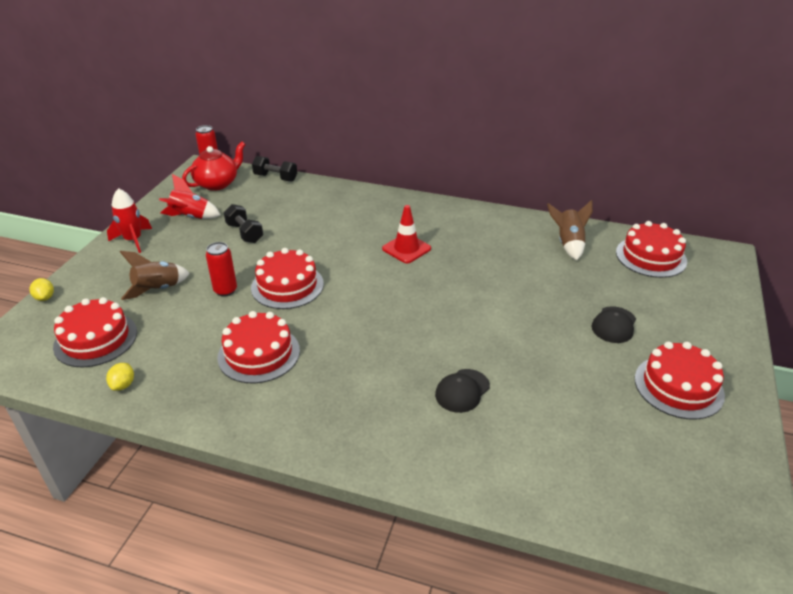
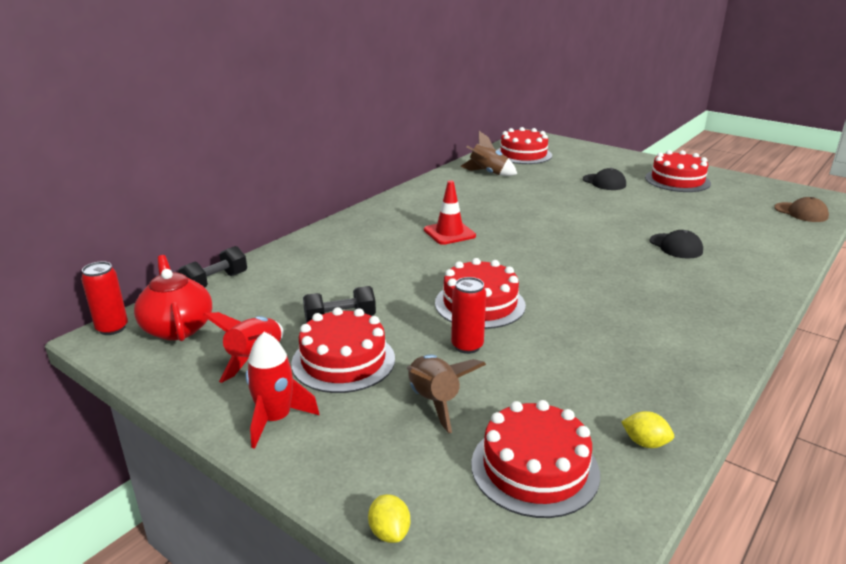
camera: 70 degrees left, 10 degrees down
yellow lemon [30,278,54,301] -> yellow lemon turned 75 degrees clockwise [368,494,410,543]
red cake [217,311,300,384] -> red cake moved to [291,307,395,393]
none -> brown cap [774,197,829,222]

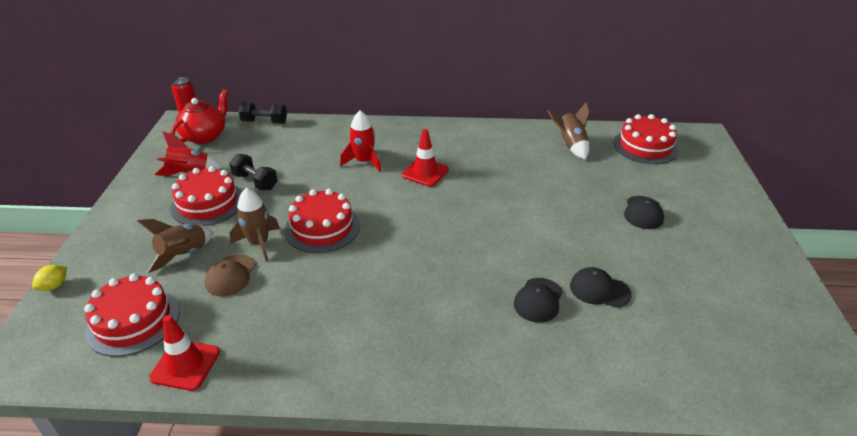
camera: 55 degrees right, 10 degrees up
red rocket [245,332,319,449] -> red rocket moved to [340,110,381,172]
red can [451,277,486,354] -> brown rocket [230,188,280,261]
yellow lemon [621,411,674,448] -> red traffic cone [149,315,220,391]
red cake [645,150,711,192] -> none
brown cap [774,197,829,222] -> brown cap moved to [205,254,255,296]
none -> black cap [570,267,631,308]

